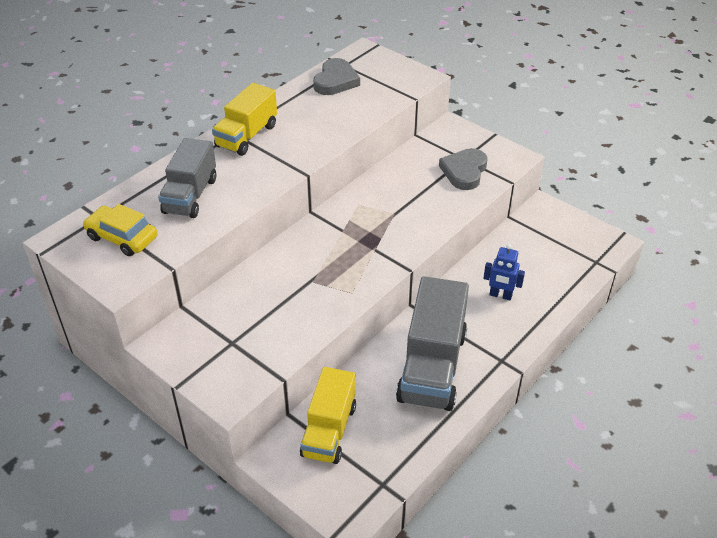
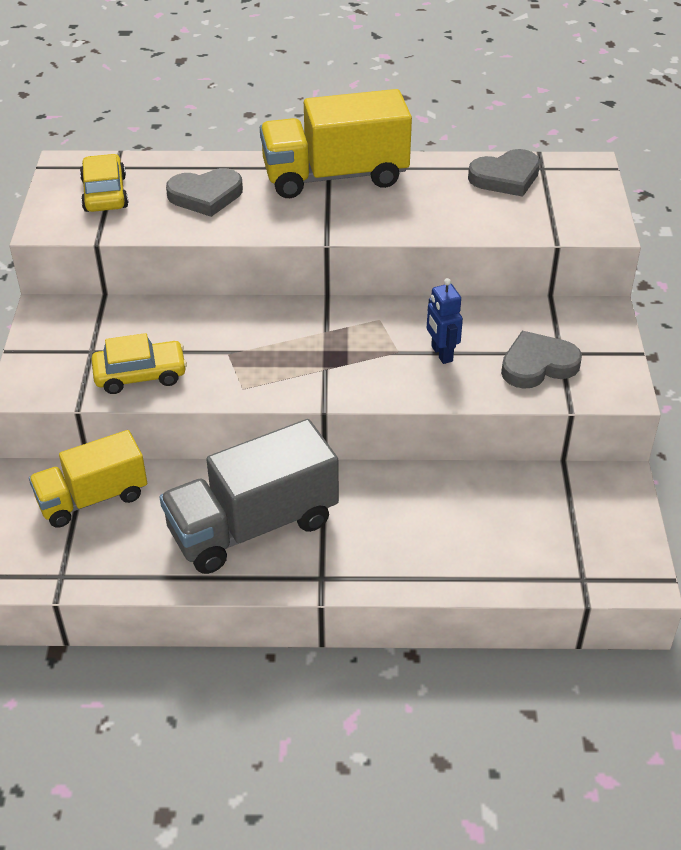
camera: 50 degrees right, 0 degrees up
grey truck [158,138,216,218] -> grey heart [166,168,243,217]
yellow truck [212,83,277,156] -> yellow truck [260,89,412,198], size x1.51
blue robot [483,244,525,300] -> blue robot moved to [427,278,463,364]
none -> yellow car [91,333,187,394]

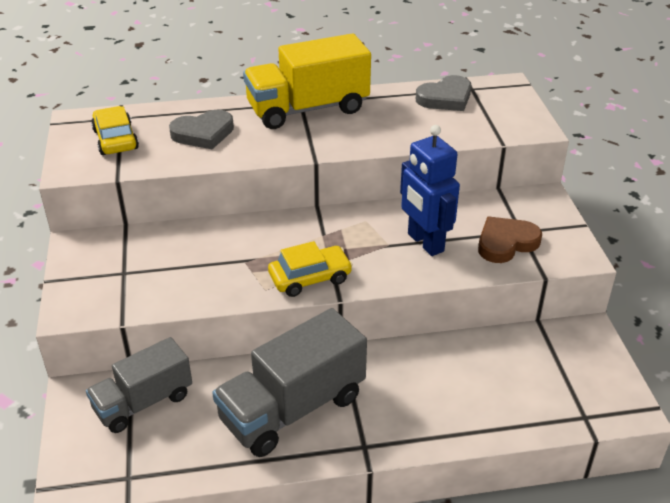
camera: 10 degrees left, 5 degrees down
yellow truck [29,430,147,528] -> grey truck [86,337,192,433]
yellow car [91,333,187,394] -> yellow car moved to [268,241,353,297]
blue robot [427,278,463,364] -> blue robot [400,125,460,256], size x1.71
grey heart [501,331,582,389] -> brown heart [478,217,542,263]

